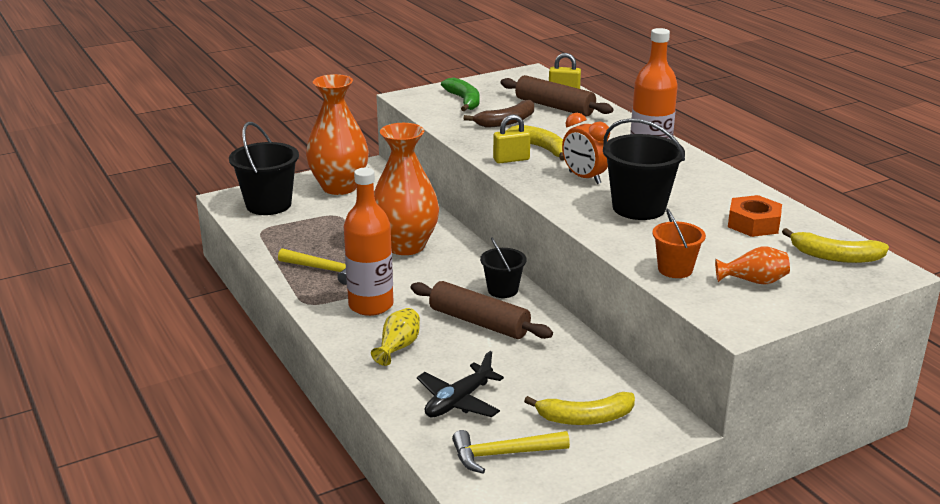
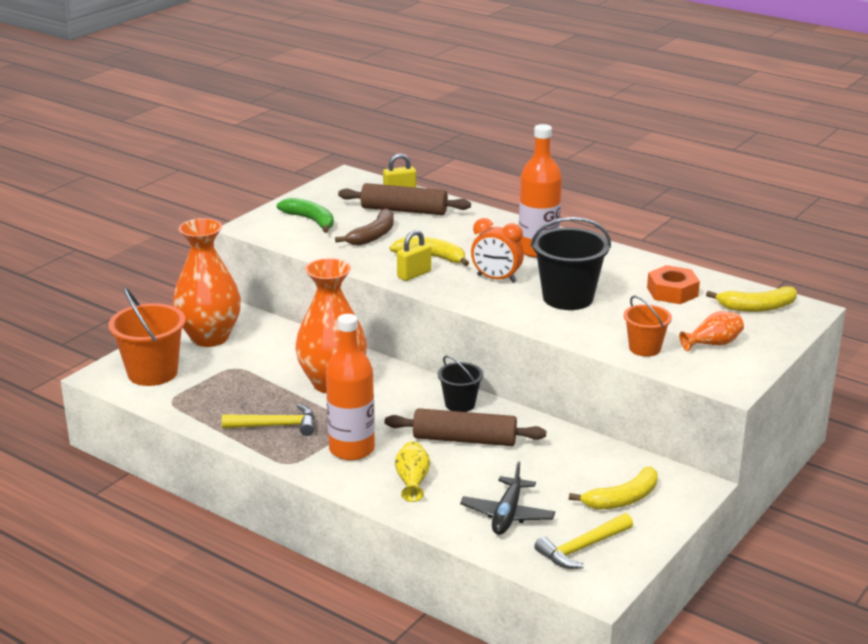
camera: 25 degrees left, 0 degrees up
black bucket [229,122,299,215] -> orange bucket [108,287,186,386]

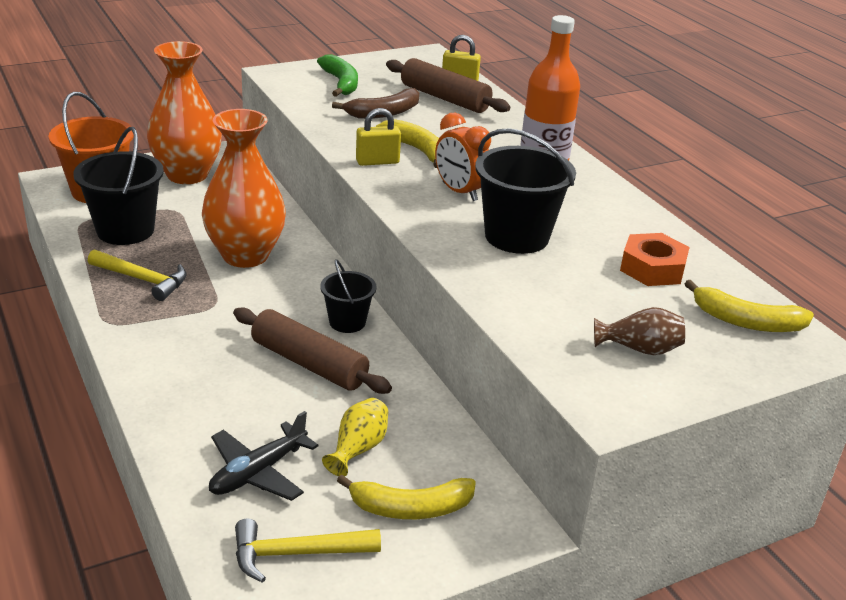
camera: 25 degrees right, 5 degrees up
orange bottle [326,314,375,460] -> none
yellow vase [395,441,430,502] -> yellow vase moved to [322,398,388,476]
orange bucket [624,295,672,357] -> none
orange vase [679,311,744,351] -> brown vase [594,307,685,355]
none -> black bucket [73,127,164,245]

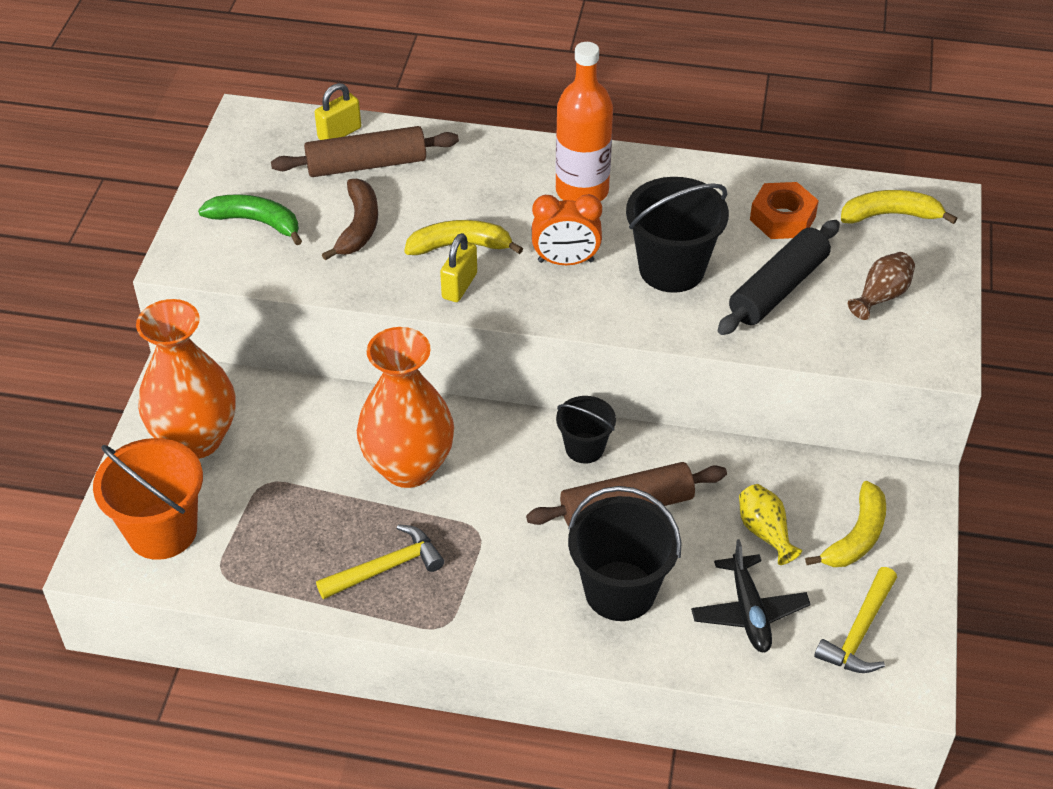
camera: 50 degrees left, 15 degrees up
black bucket [73,127,164,245] -> black bucket moved to [568,486,682,621]
yellow banana [685,280,814,332] -> yellow banana turned 150 degrees counterclockwise [841,190,958,224]
none -> black rolling pin [718,220,840,335]

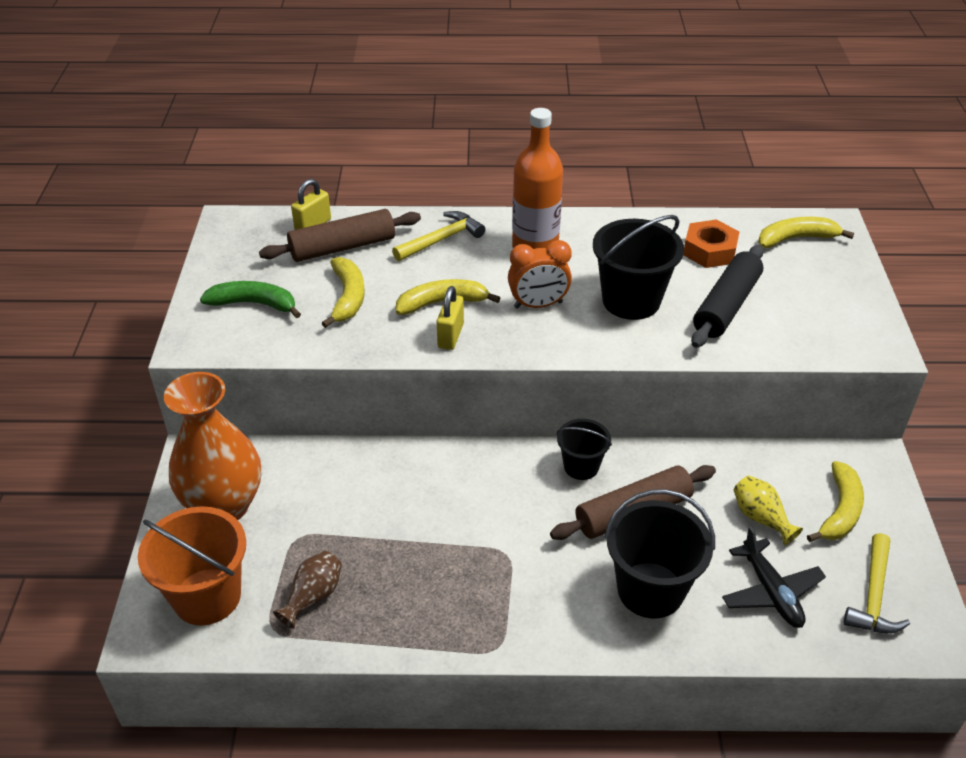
camera: 10 degrees left, 5 degrees down
yellow hammer [316,524,444,599] -> yellow hammer moved to [392,211,485,261]
brown banana [322,179,378,260] -> yellow banana [321,257,365,328]
orange vase [357,327,454,488] -> none
brown vase [848,252,915,320] -> brown vase moved to [273,551,342,629]

